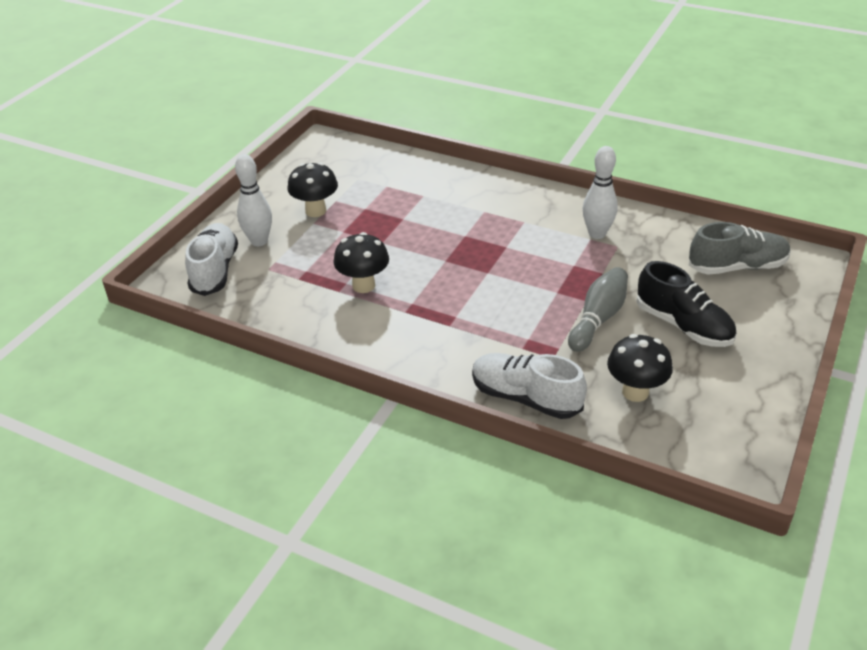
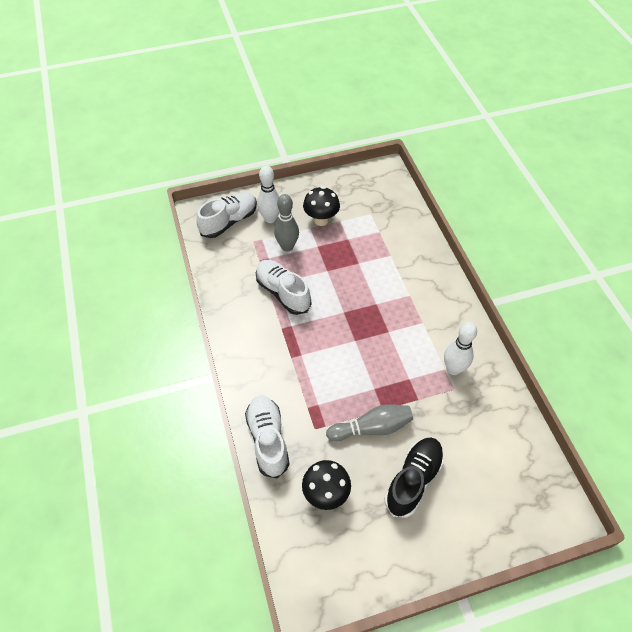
camera: 45 degrees right, 15 degrees up
black mushroom [334,232,389,293] -> white shoe [256,260,311,315]
black shoe [636,261,736,347] -> black shoe turned 150 degrees counterclockwise [384,437,444,518]
grey shoe [689,222,790,275] -> none
none -> grey bowling pin [274,194,299,251]

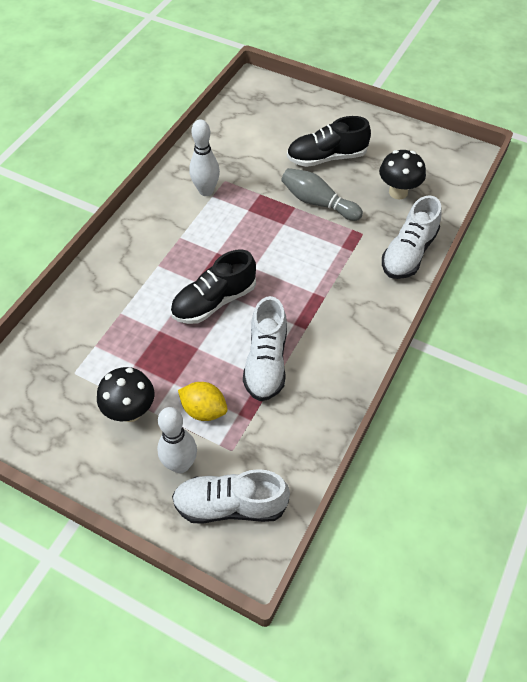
camera: 135 degrees left, 0 degrees up
grey bowling pin [274,194,299,251] -> yellow lemon [178,382,228,421]
none -> black shoe [170,249,256,324]

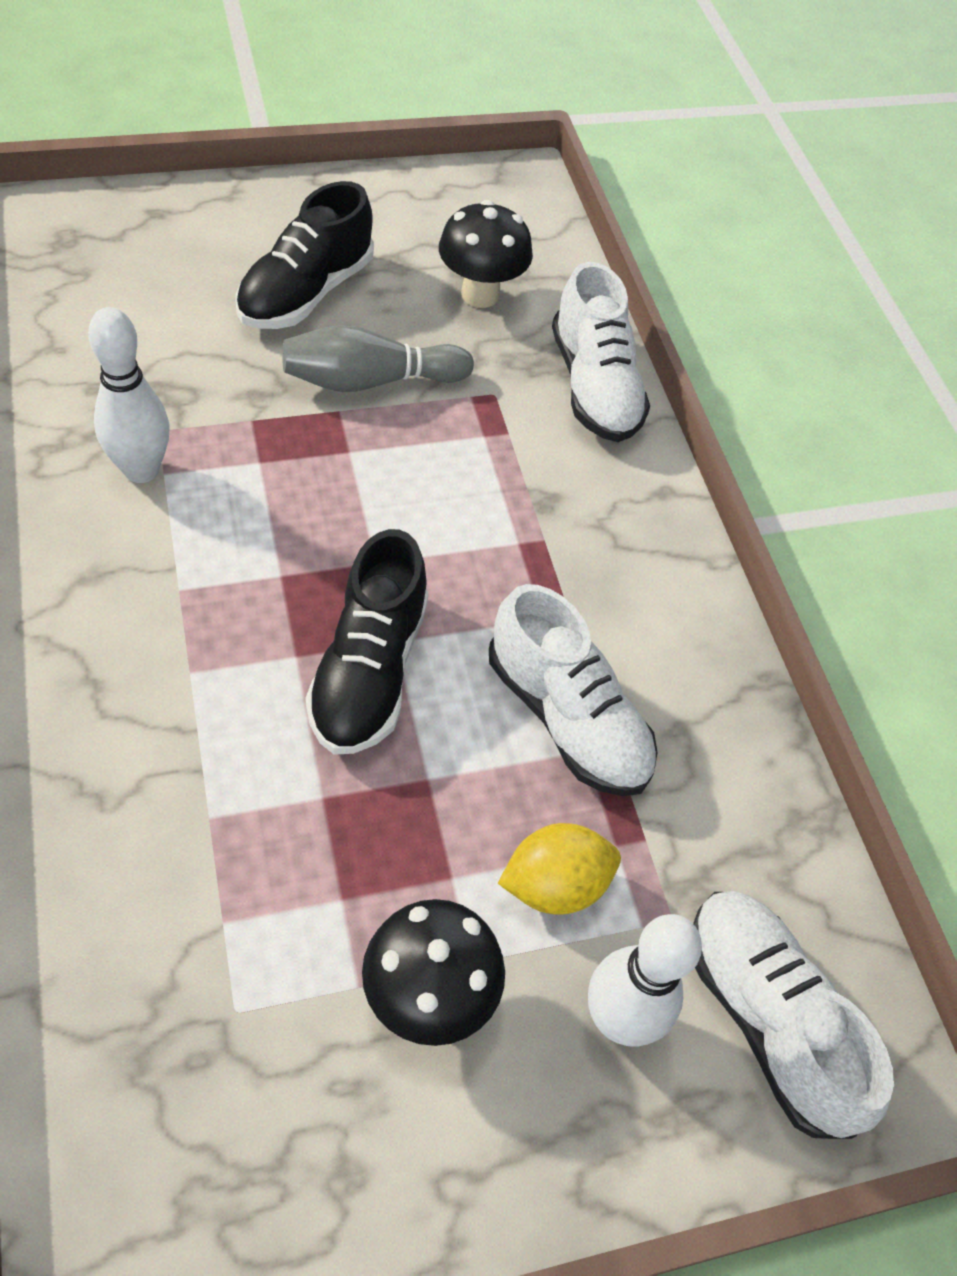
camera: 50 degrees left, 0 degrees up
white shoe [172,469,290,524] -> white shoe turned 105 degrees clockwise [693,891,894,1139]

